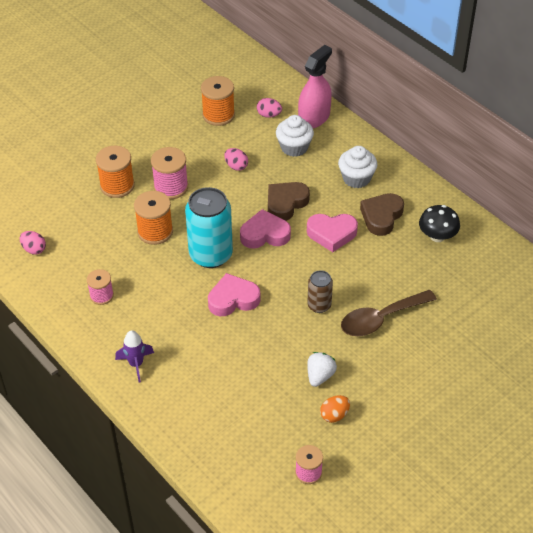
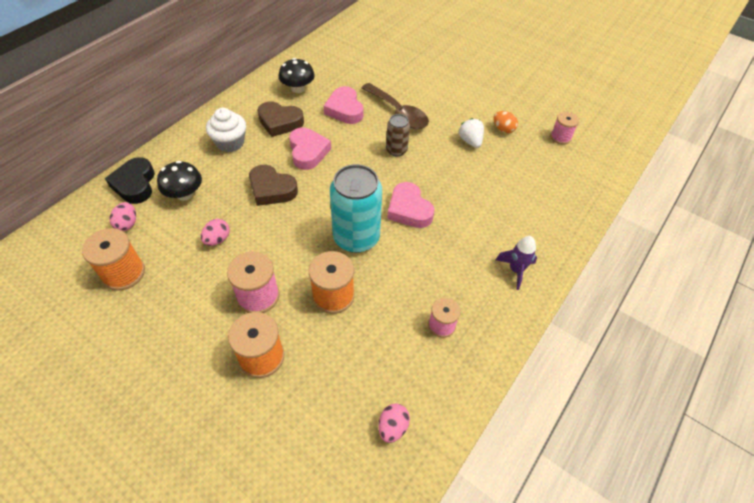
camera: 105 degrees left, 5 degrees up
pink heart [240,209,291,249] -> pink heart moved to [324,86,363,124]
white cupcake [276,115,314,157] -> black mushroom [157,161,202,201]
pink spray bottle [298,45,332,128] -> black heart [105,157,155,204]
white strawberry [307,352,337,387] -> white strawberry turned 60 degrees clockwise [458,118,484,148]

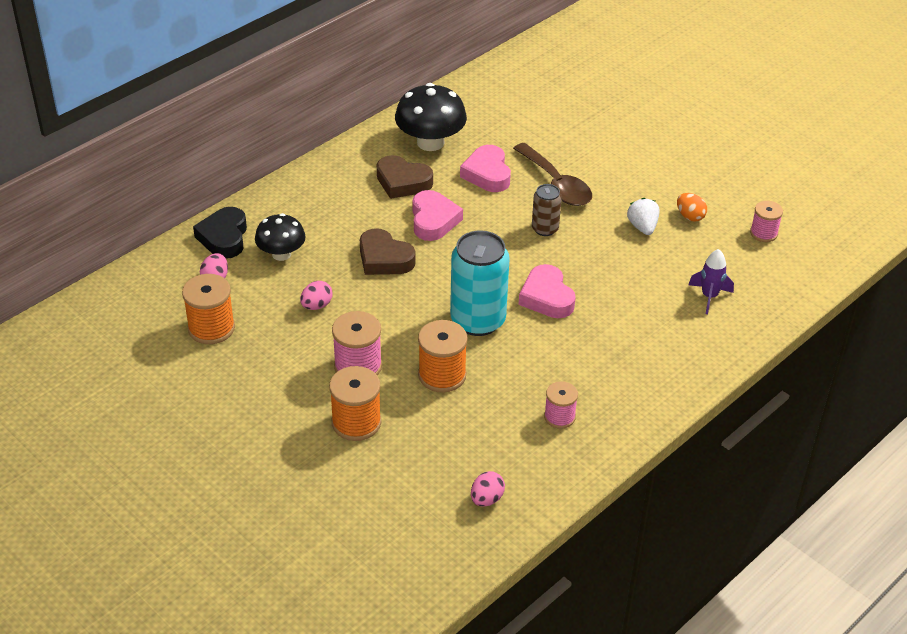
camera: 10 degrees right, 10 degrees down
white cupcake [206,108,246,152] -> none
black mushroom [279,58,315,93] -> black mushroom [395,83,467,151], size x1.55
purple rocket [496,236,537,290] -> purple rocket moved to [688,249,734,314]

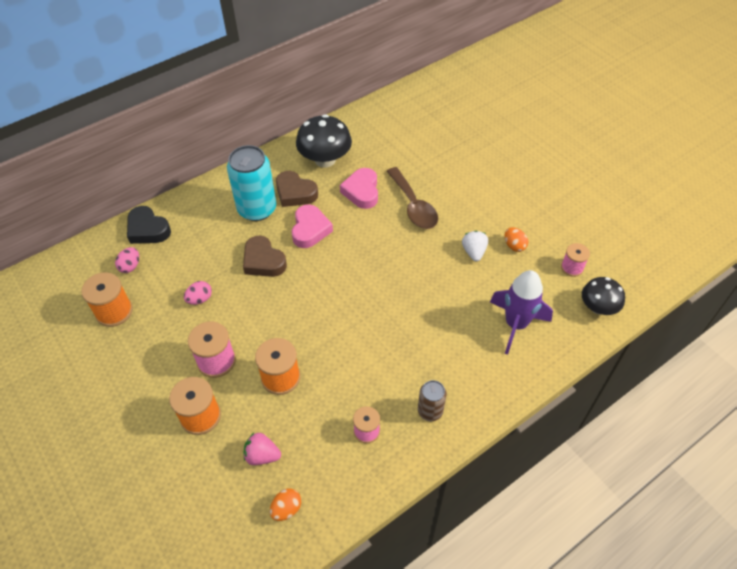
camera: 10 degrees right, 10 degrees up
black heart [193,207,247,259] -> black heart turned 60 degrees counterclockwise [127,206,171,244]
black mushroom [255,213,306,261] -> black mushroom moved to [582,277,625,315]
turquoise can [450,230,510,336] -> turquoise can moved to [227,145,276,221]
pink egg [471,471,505,507] -> orange egg [270,488,301,521]
pink heart [519,264,576,318] -> none
brown can [532,184,562,236] -> brown can moved to [418,380,447,421]
purple rocket [688,249,734,314] -> purple rocket [490,270,553,355], size x1.71
none -> pink strawberry [244,433,281,465]

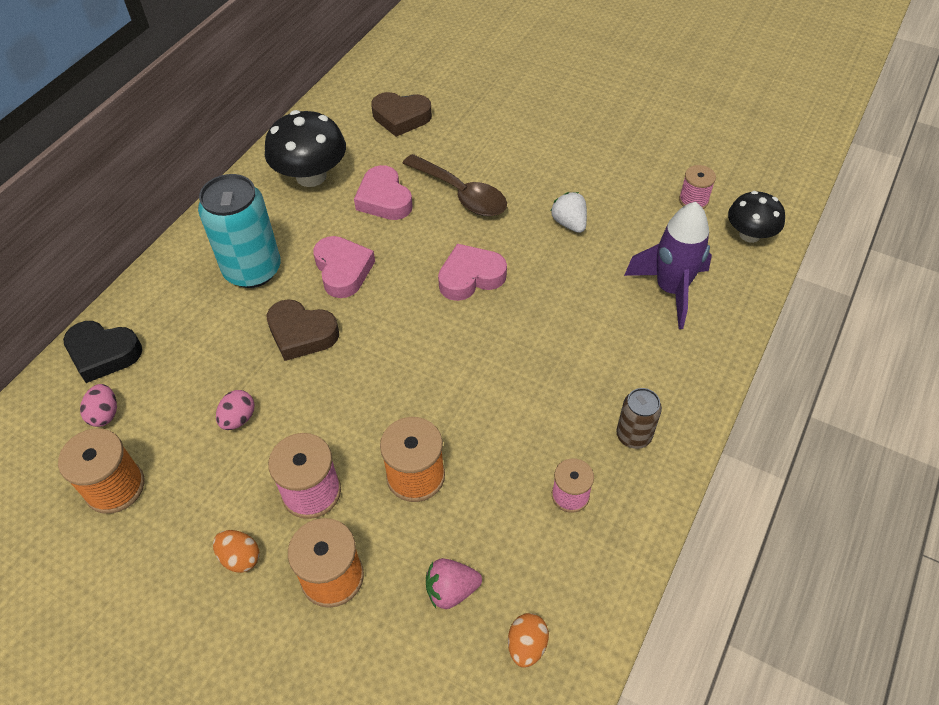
camera: 25 degrees left, 0 degrees up
brown heart [276,171,318,207] -> brown heart moved to [371,92,432,137]
orange egg [505,227,528,252] -> orange egg moved to [213,530,260,573]
none -> pink heart [438,244,507,301]

